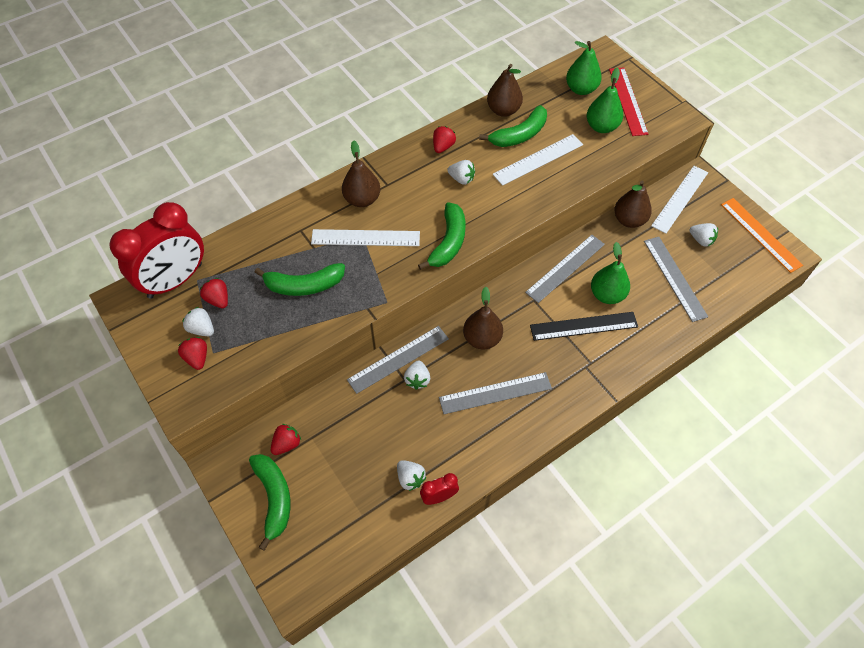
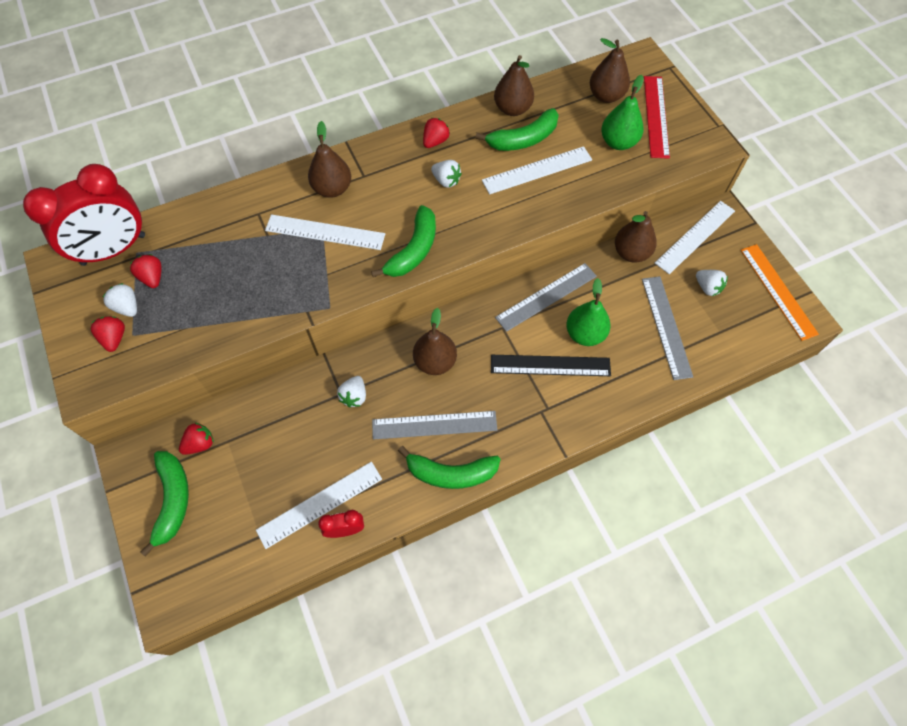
camera: 10 degrees right, 5 degrees up
green banana [254,263,345,296] -> green banana moved to [398,446,501,489]
grey ruler [347,326,449,394] -> none
white strawberry [397,460,426,491] -> white ruler [256,462,382,549]
green pear [566,41,602,95] -> brown pear [590,38,630,103]

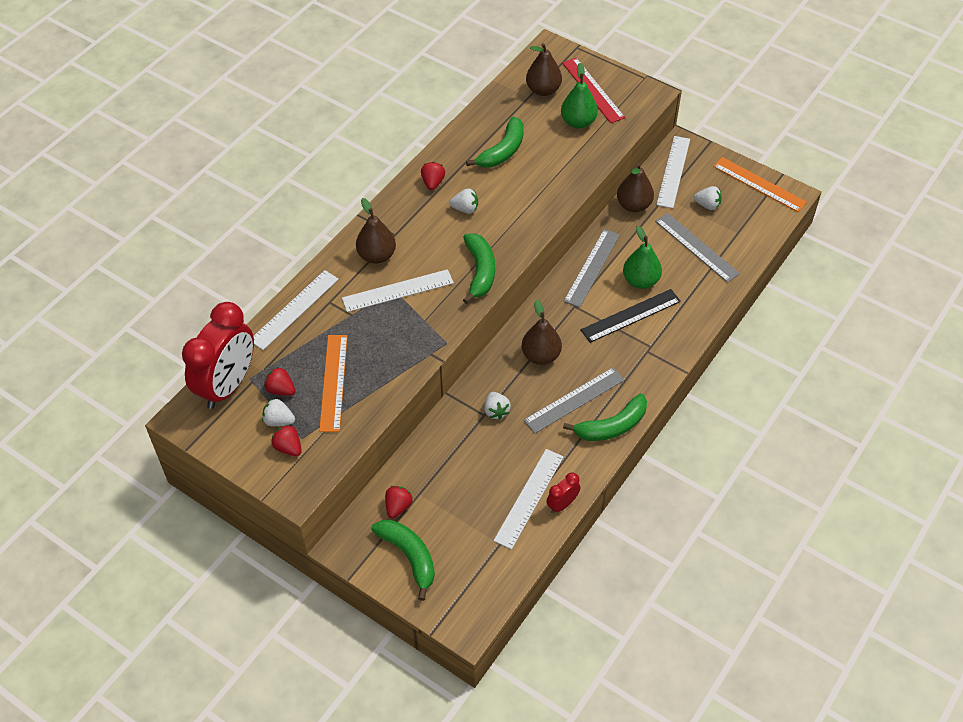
camera: 30 degrees left, 10 degrees down
white ruler [482,146,592,194] -> white ruler moved to [254,270,339,350]
brown pear [494,55,534,116] -> none
none -> orange ruler [319,335,347,432]

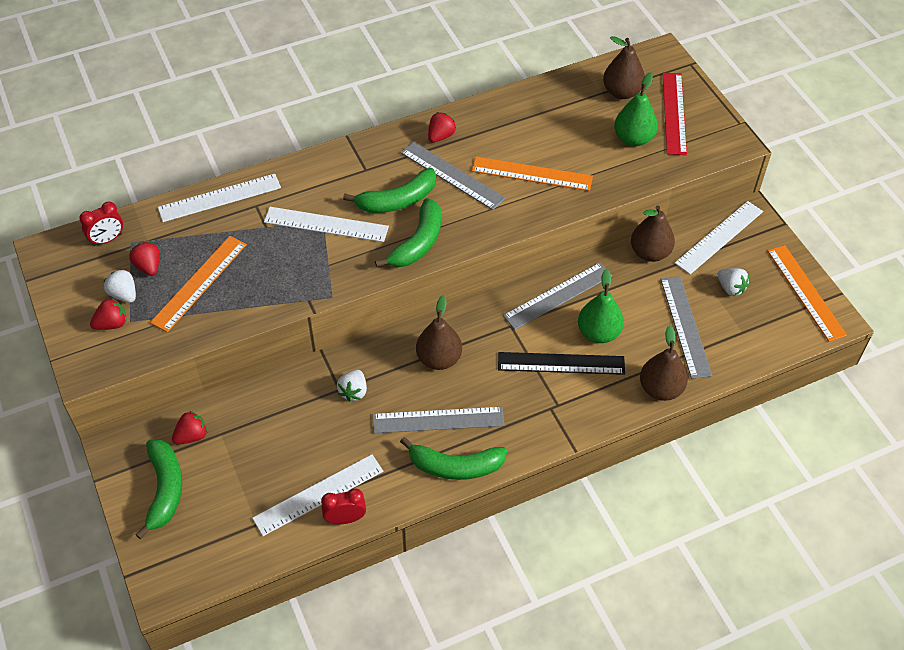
camera: 30 degrees right, 0 degrees up
red clock [182,302,254,409] -> red clock [79,202,123,246], size x0.45
red strawberry [271,425,302,456] -> red strawberry turned 75 degrees clockwise [90,298,126,330]
brown pear [356,198,396,264] -> brown pear moved to [640,325,688,401]
white strawberry [449,189,478,214] -> grey ruler [401,141,505,210]
green banana [466,116,524,167] -> green banana moved to [343,168,436,213]
none -> orange ruler [472,157,593,191]

